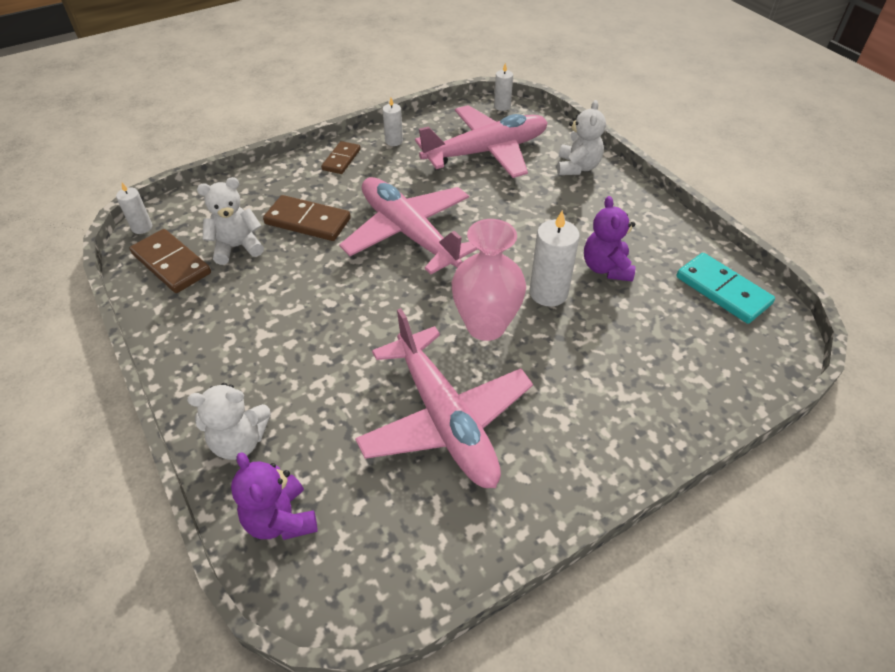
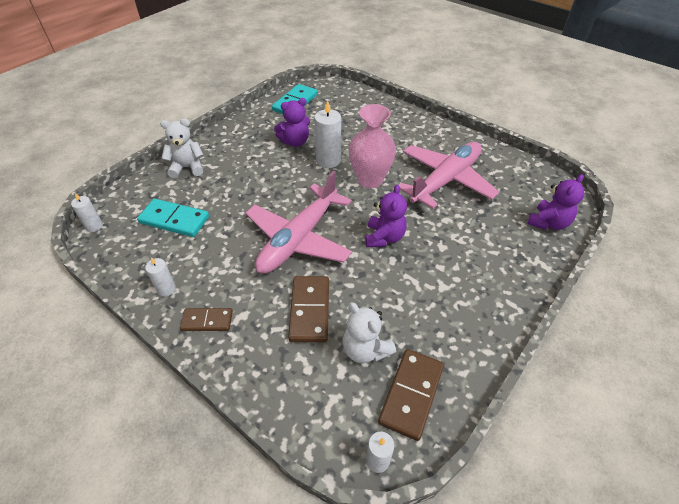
camera: 110 degrees left, 0 degrees up
white teddy bear [187,383,271,460] -> none
pink plane [415,105,548,178] -> turquoise domino [137,199,209,237]
none -> purple teddy bear [365,184,407,247]

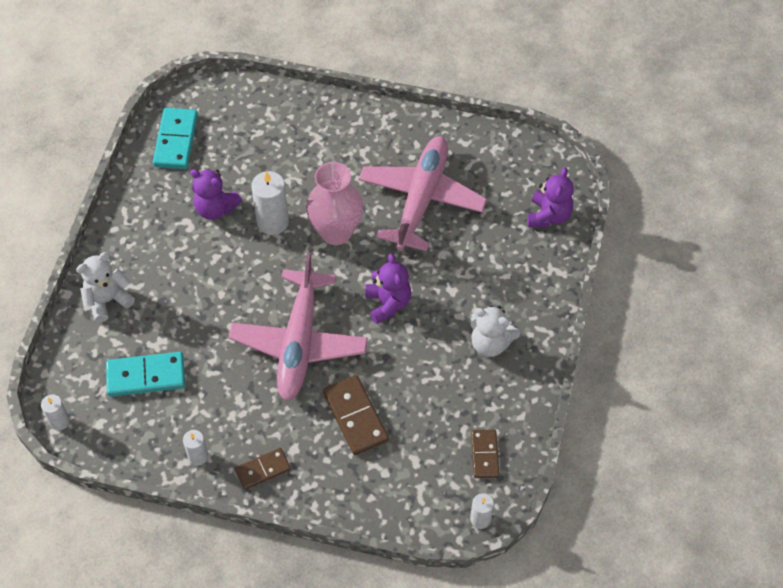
camera: 25 degrees left, 10 degrees up
purple teddy bear [274,98,310,147] -> purple teddy bear turned 75 degrees clockwise [190,169,242,220]
white teddy bear [343,302,396,363] -> white teddy bear moved to [470,305,520,357]
brown domino [378,349,444,441] -> brown domino [471,430,500,478], size x0.64

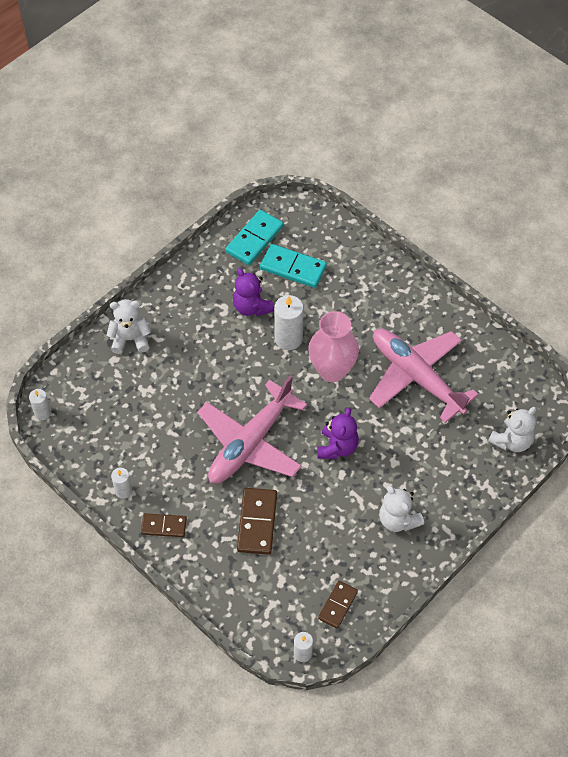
camera: 30 degrees right, 0 degrees up
turquoise domino [106,352,185,397] -> turquoise domino moved to [260,244,327,288]
pink plane [358,136,487,251] -> pink plane turned 90 degrees counterclockwise [369,329,479,423]
purple teddy bear [528,167,574,227] -> white teddy bear [488,407,536,452]

